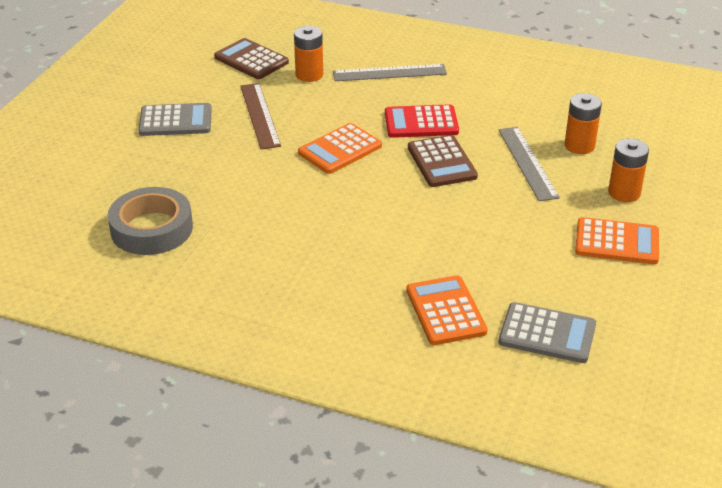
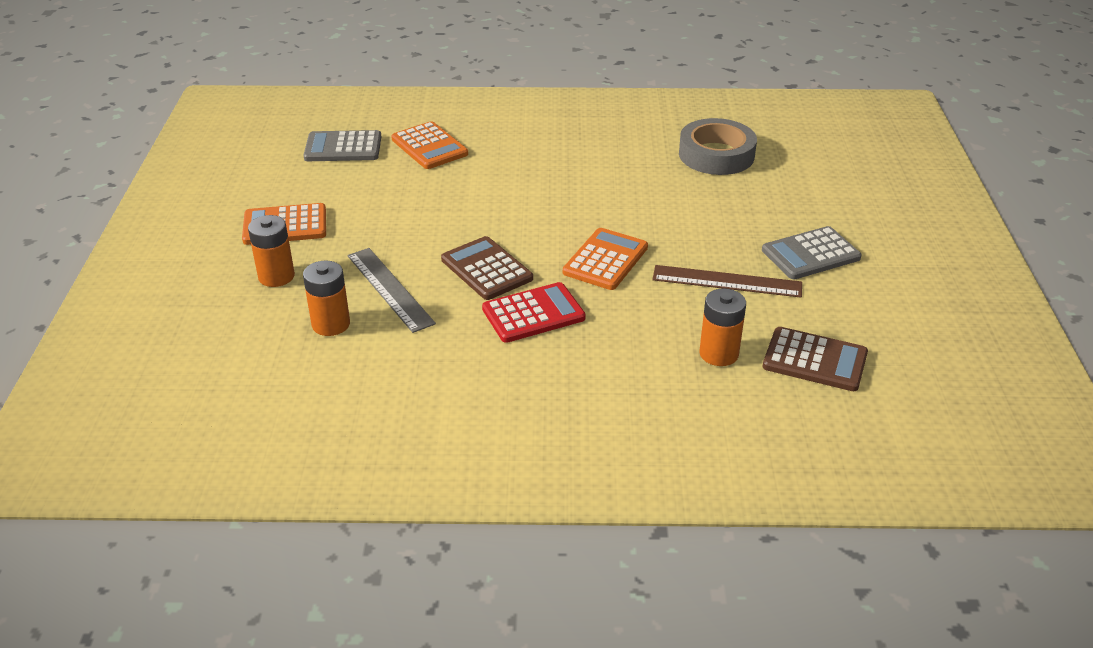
camera: 160 degrees right, 0 degrees up
brown ruler [240,83,281,149] -> brown ruler turned 45 degrees counterclockwise [652,265,802,298]
grey ruler [333,64,447,81] -> none

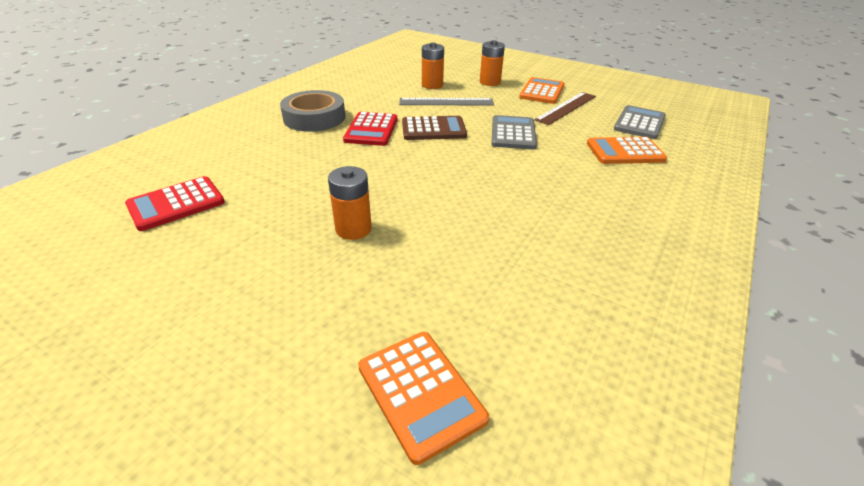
camera: 120 degrees right, 0 degrees up
orange calculator [563,228,648,290] -> orange calculator moved to [358,332,489,465]
brown ruler [652,265,802,298] -> brown ruler moved to [534,92,596,125]
grey tape [679,118,757,175] -> grey tape moved to [280,90,345,132]
orange battery [699,289,746,366] -> orange battery moved to [328,166,372,240]
grey calculator [762,226,862,279] -> grey calculator moved to [492,115,537,149]
brown calculator [763,327,868,391] -> red calculator [125,176,225,231]

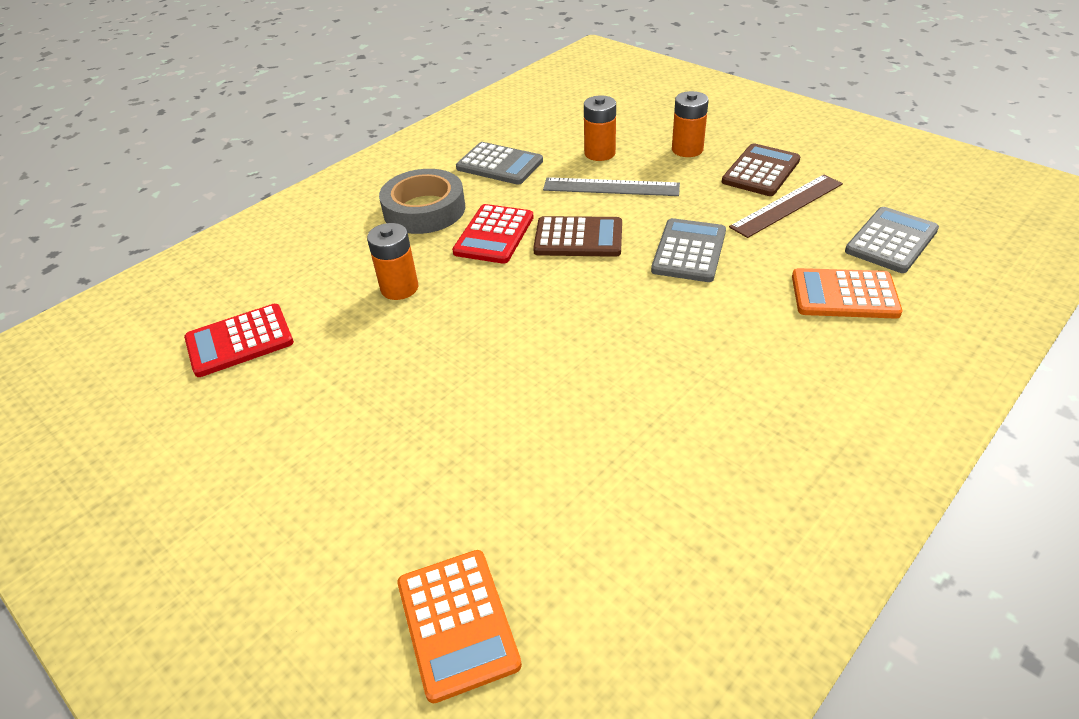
camera: 15 degrees right, 5 degrees up
orange battery [328,166,372,240] -> orange battery moved to [367,223,418,300]
orange calculator [519,77,565,104] -> brown calculator [722,143,801,196]
none -> grey calculator [456,142,543,185]

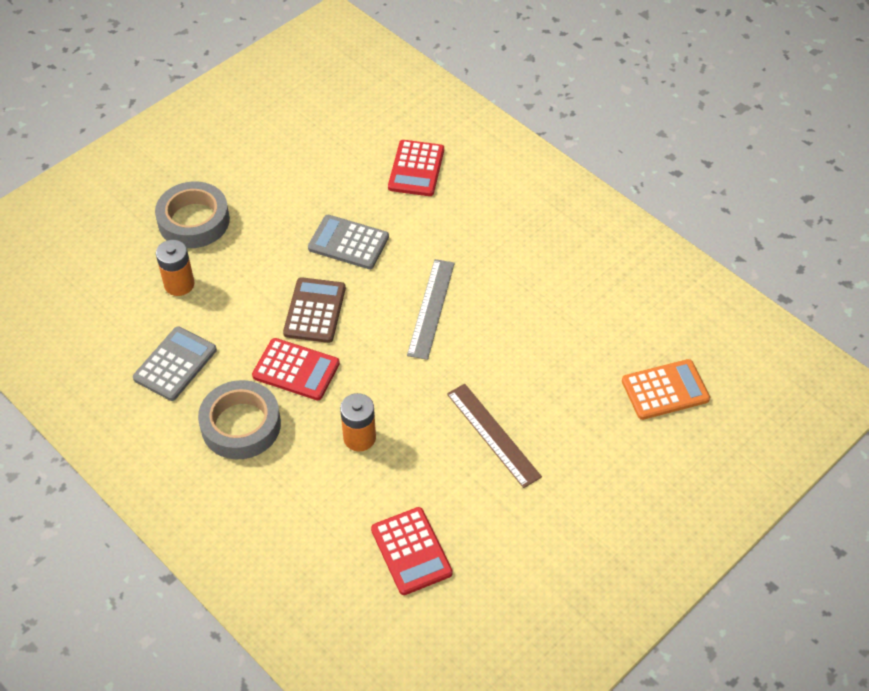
camera: 90 degrees left, 10 degrees up
grey ruler [543,177,680,196] -> grey ruler moved to [407,259,455,360]
orange battery [672,91,709,157] -> grey tape [155,181,230,248]
brown calculator [722,143,801,196] -> none
brown ruler [729,174,843,238] -> brown ruler moved to [447,384,542,488]
orange calculator [792,268,903,319] -> red calculator [388,140,444,196]
grey calculator [845,207,939,273] -> none

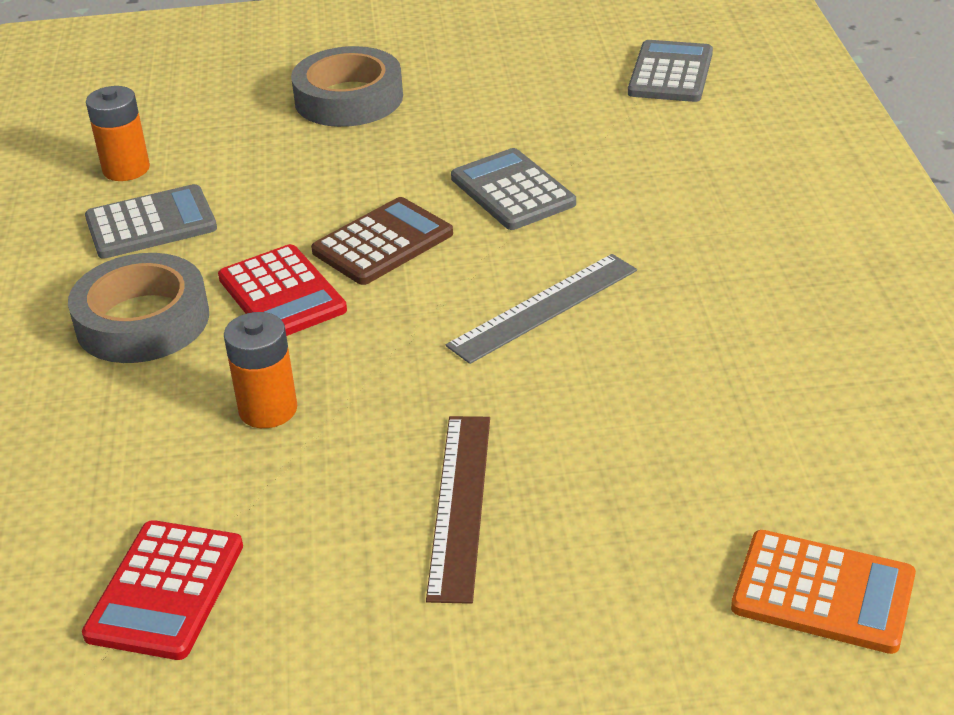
camera: 40 degrees right, 15 degrees down
orange battery [156,240,194,296] -> orange battery moved to [86,86,150,181]
red calculator [388,140,444,196] -> none
none -> grey calculator [628,40,713,102]

